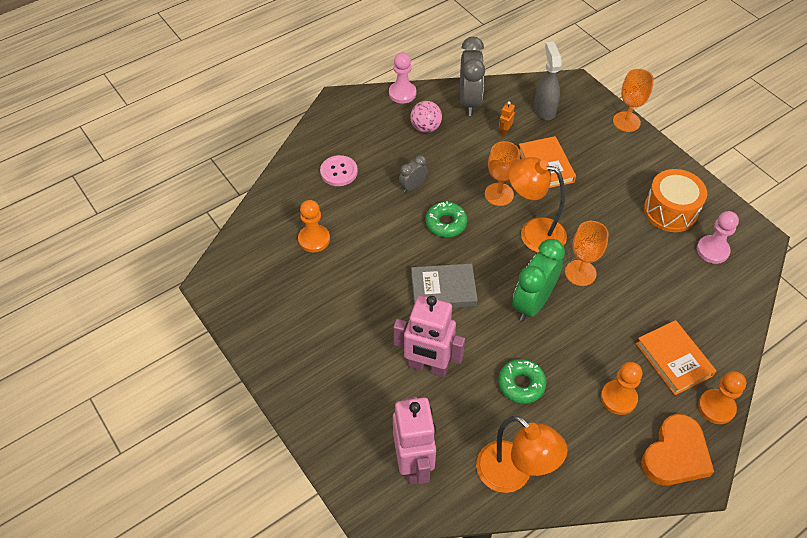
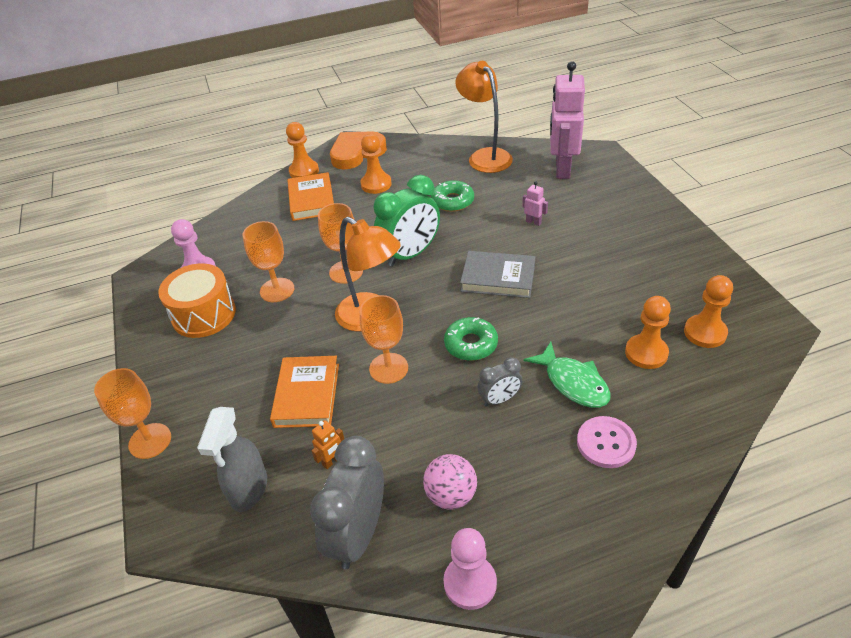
camera: 160 degrees left, 10 degrees down
pink robot [393,295,465,377] -> pink robot [522,181,548,226], size x0.40
none -> orange goblet [243,221,294,302]
none -> green fish [524,342,610,408]
none -> orange pawn [684,275,733,348]

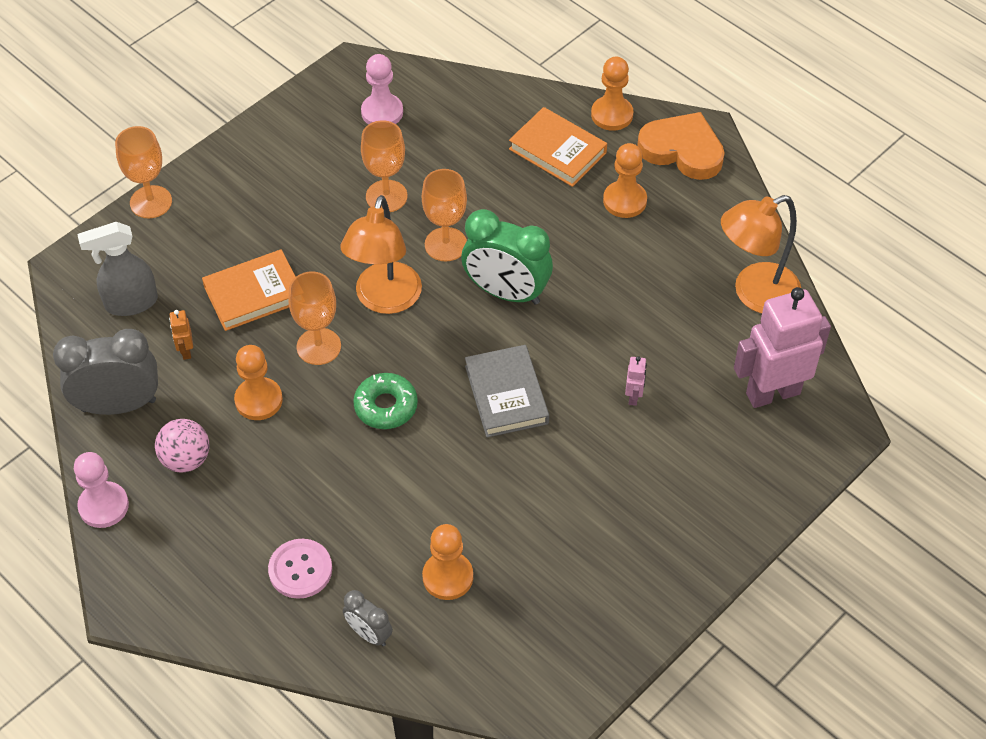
camera: 60 degrees right, 10 degrees up
orange drum [158,263,236,338] -> none
orange book [287,172,334,221] -> orange book turned 75 degrees clockwise [509,107,607,187]
orange robot [311,420,344,469] -> orange robot turned 60 degrees clockwise [169,310,193,360]
green donut [431,180,474,212] -> none
orange lamp [455,61,513,173] -> orange lamp turned 150 degrees counterclockwise [721,195,801,313]
grey clock [477,357,522,407] -> grey clock moved to [343,590,393,646]
green fish [524,342,610,408] -> none
orange pawn [684,275,733,348] -> orange pawn moved to [234,345,283,420]

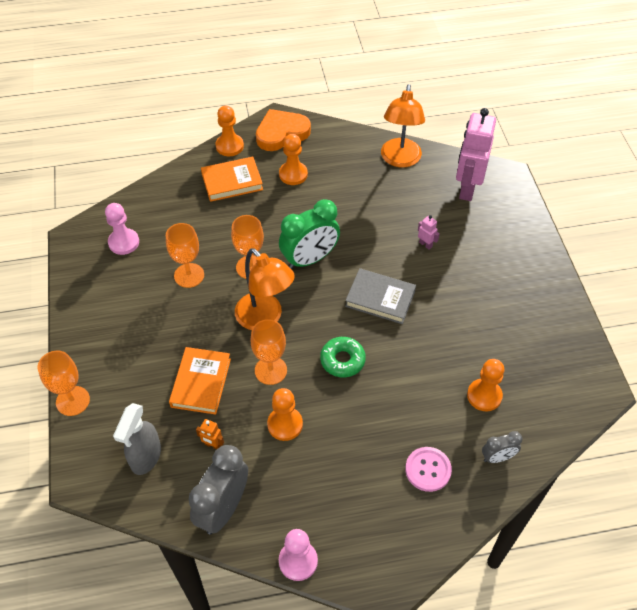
camera: 55 degrees left, 0 degrees up
pink ball [155,419,209,473] -> none

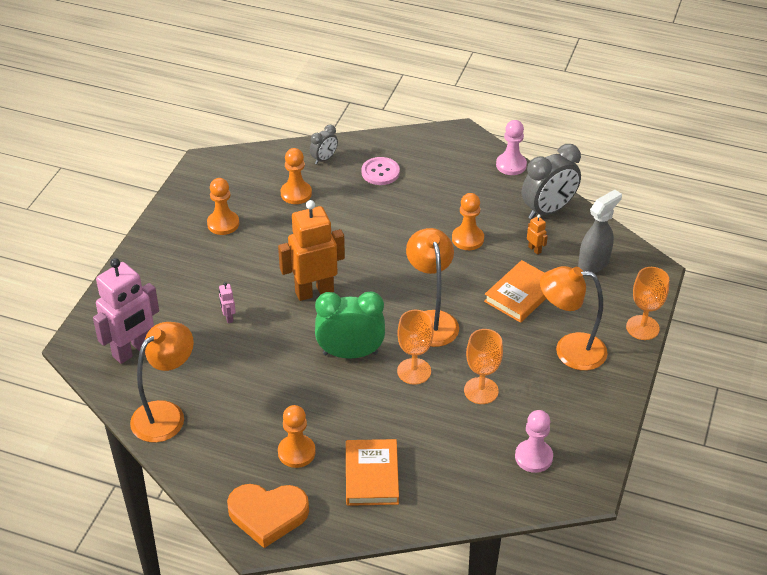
camera: 150 degrees left, 10 degrees down
orange book [201,157,263,202] -> orange book turned 75 degrees clockwise [346,439,399,506]
orange pawn [216,106,244,156] -> orange pawn moved to [207,178,239,235]
orange goblet [251,319,287,385] -> none
green donut [320,337,366,377] -> none
grey book [345,268,416,324] -> orange robot [278,200,345,301]
grey clock [482,431,522,463] -> grey clock turned 120 degrees clockwise [310,125,338,165]
none -> orange lamp [540,266,608,370]

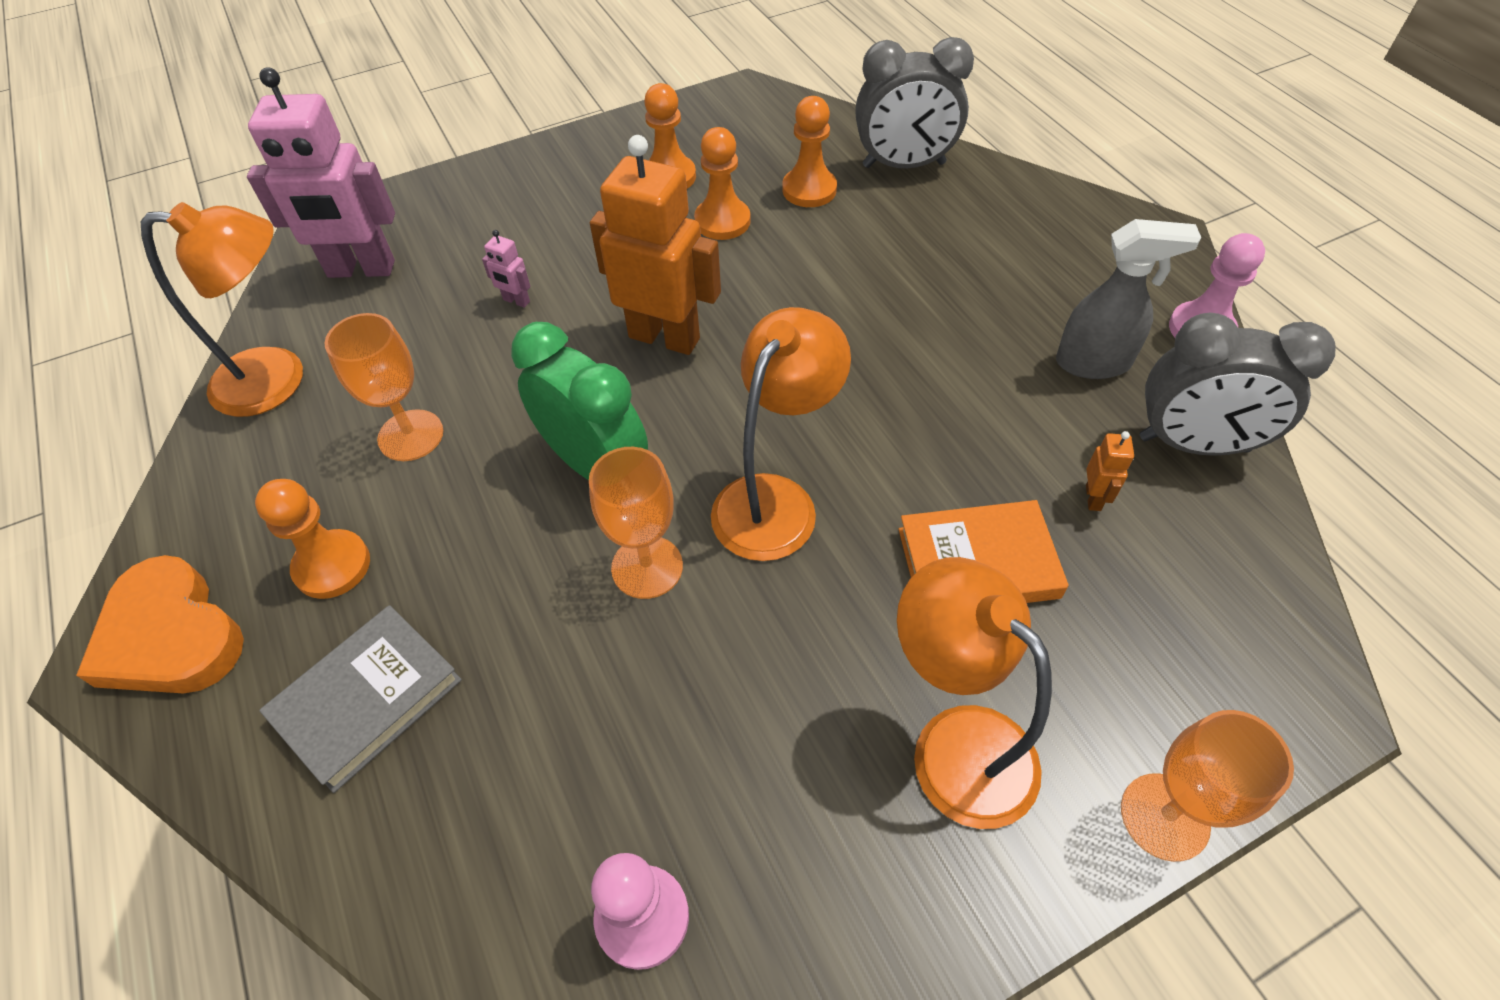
camera: 45 degrees right, 10 degrees up
pink robot [219,282,236,323] -> pink robot turned 90 degrees counterclockwise [482,230,530,308]
grey clock [310,125,338,165] -> grey clock [855,37,974,169], size x1.92
orange book [346,439,399,506] -> grey book [259,605,462,793]
pink button [361,157,400,185] -> none
orange pawn [452,193,484,250] -> orange pawn moved to [694,127,751,240]
orange goblet [464,329,503,404] -> orange goblet moved to [325,313,443,461]
grey spray bottle [578,190,622,273] -> grey spray bottle moved to [1056,219,1201,379]

